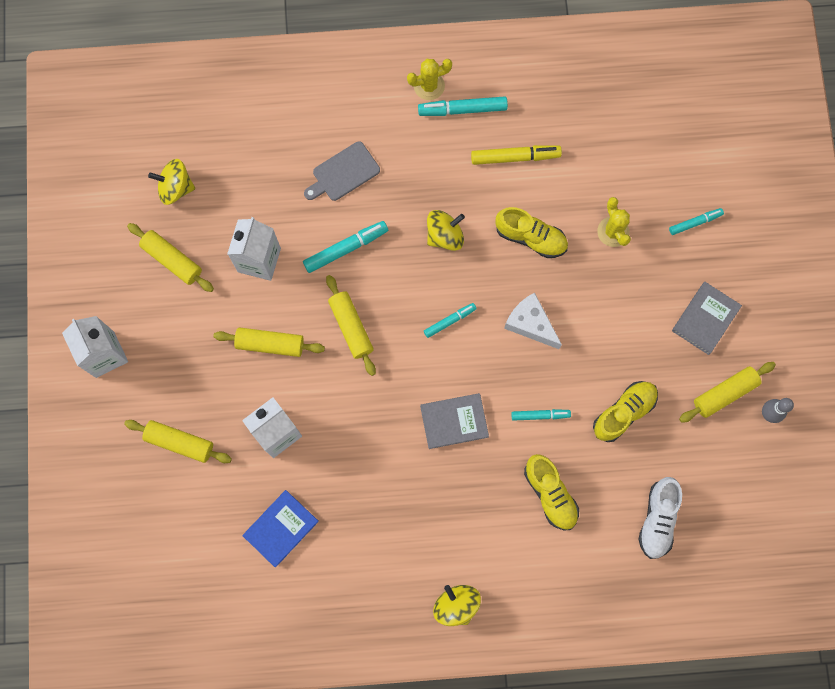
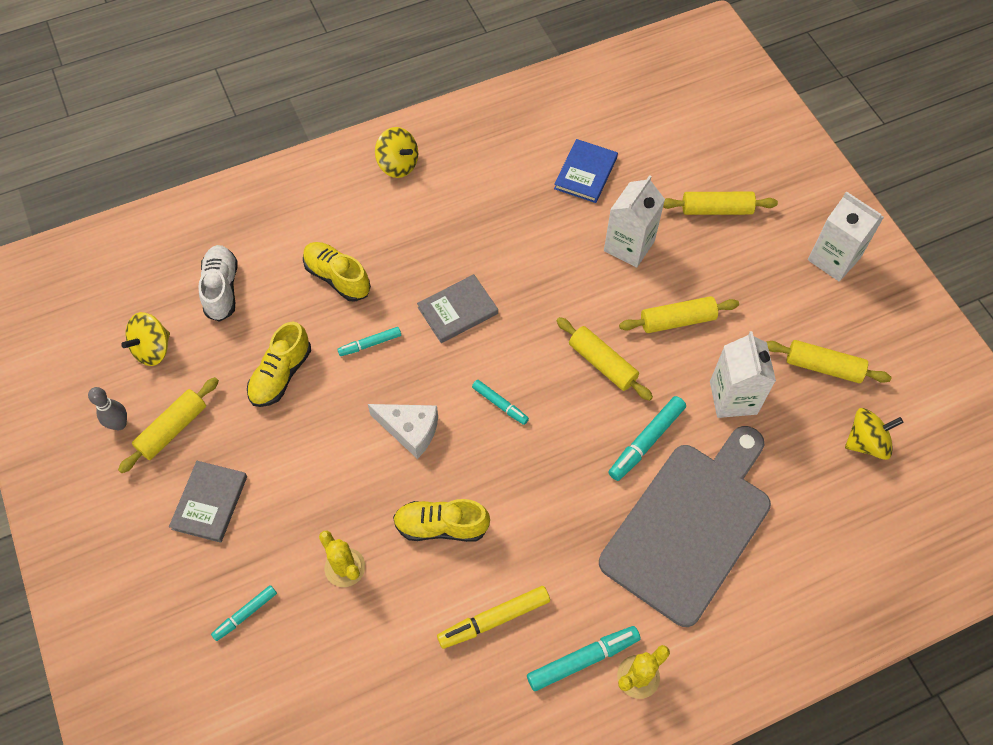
camera: 160 degrees right, 15 degrees down
grey cutting board [304,141,380,201] -> grey cutting board [599,426,771,627], size x2.22
turquoise marker [424,303,477,338] -> turquoise marker turned 90 degrees counterclockwise [472,380,529,425]
yellow spinning top [427,210,465,251] -> yellow spinning top moved to [121,312,170,366]

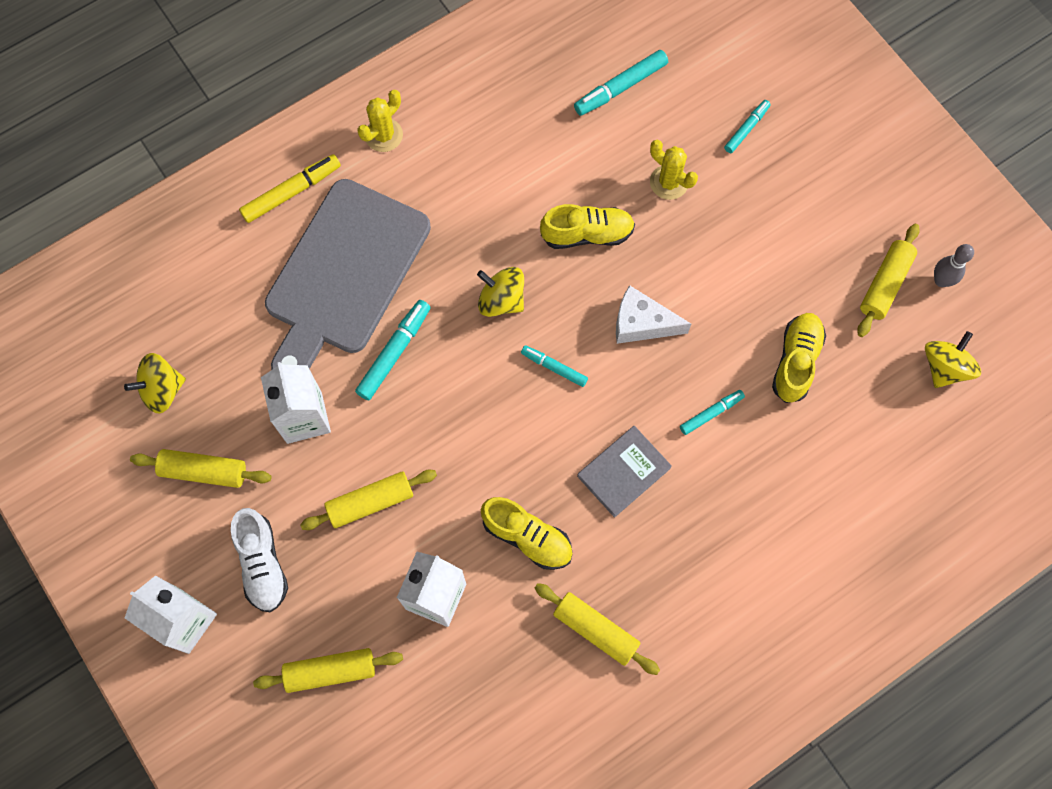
camera: 170 degrees right, 10 degrees up
grey book [169,461,247,543] -> none
white shoe [198,245,237,322] -> white shoe moved to [231,508,288,613]
yellow shoe [303,242,371,302] -> yellow shoe moved to [481,497,573,570]
yellow spinning top [375,127,418,178] -> yellow spinning top moved to [477,267,524,317]
yellow marker [437,586,550,649] -> yellow marker moved to [239,154,341,223]
turquoise marker [527,626,640,691] -> turquoise marker moved to [574,50,668,116]
blue book [554,139,618,203] -> none
yellow rolling pin [556,317,653,401] -> yellow rolling pin moved to [535,583,660,675]

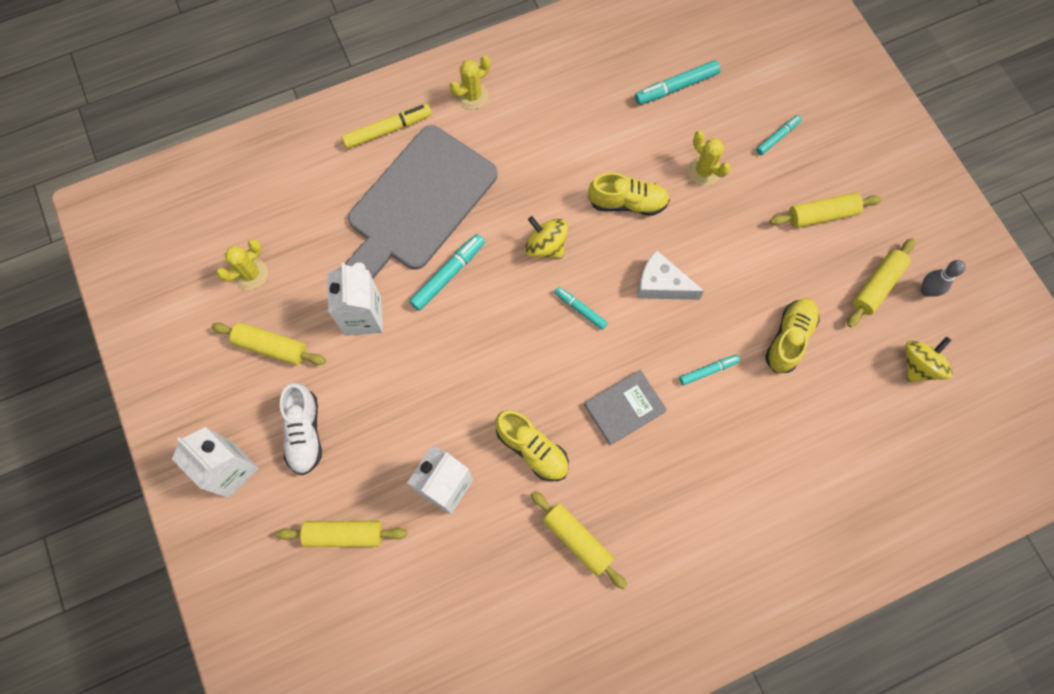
camera: 10 degrees right, 0 degrees up
yellow spinning top [124,353,186,414] -> yellow cactus [216,239,268,290]
yellow rolling pin [300,470,437,530] -> yellow rolling pin moved to [770,193,882,228]

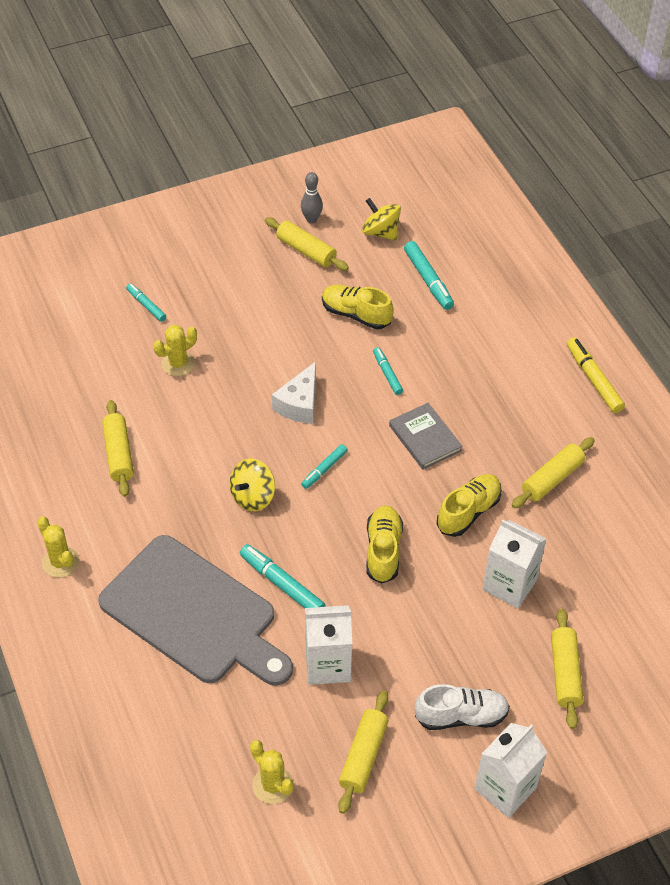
camera: 90 degrees left, 20 degrees down
yellow marker [342,104,432,149] -> yellow marker moved to [567,337,625,413]
yellow shoe [588,173,670,216] -> yellow shoe moved to [366,506,403,584]
turquoise marker [635,60,721,105] -> turquoise marker moved to [404,241,454,310]
yellow rolling pin [770,193,882,228] -> yellow rolling pin moved to [102,400,134,497]

